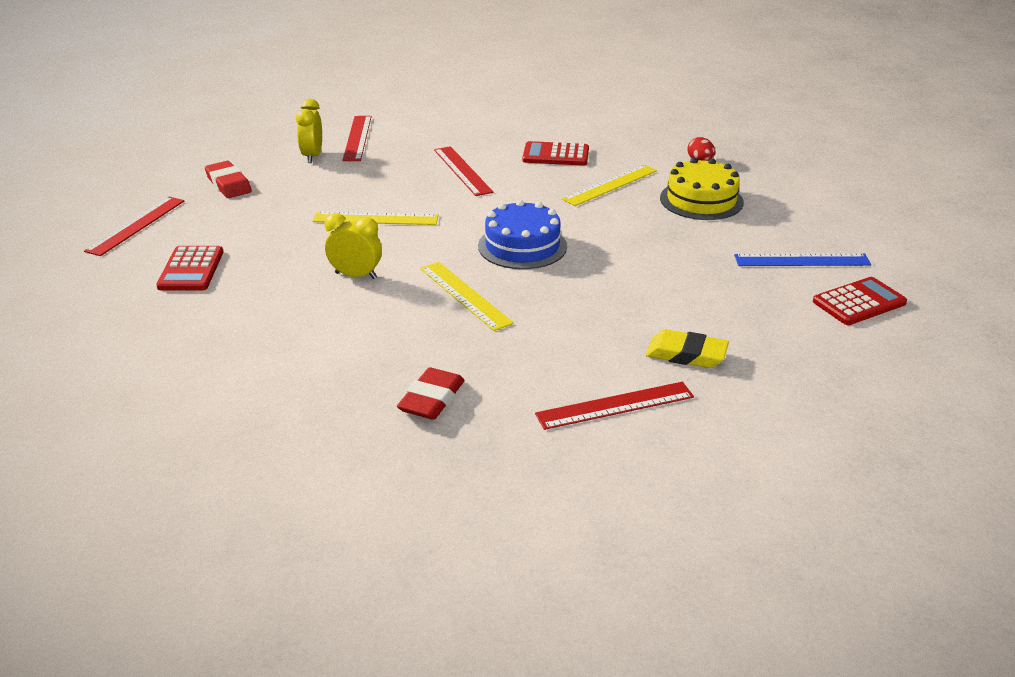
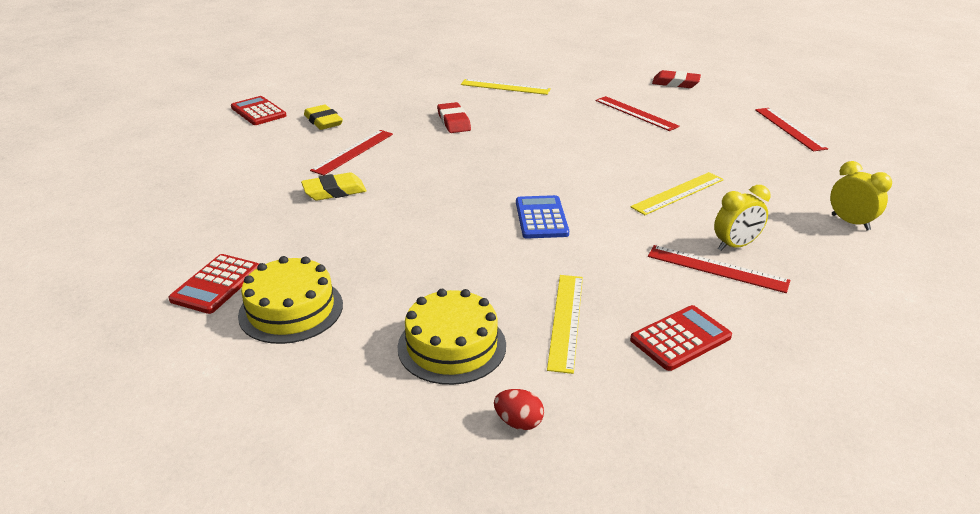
camera: 140 degrees right, 0 degrees up
red calculator [156,246,223,290] -> red calculator moved to [231,96,286,125]
red eraser [205,161,252,198] -> red eraser moved to [652,70,701,88]
yellow clock [325,213,382,279] -> yellow clock moved to [714,185,770,251]
red ruler [342,116,372,161] -> red ruler moved to [595,96,680,131]
yellow ruler [420,262,514,331] -> yellow ruler moved to [461,79,551,95]
blue cake [478,200,567,269] -> blue calculator [516,195,569,239]
blue ruler [734,253,871,266] -> yellow cake [238,256,343,344]
none -> yellow eraser [304,105,343,130]

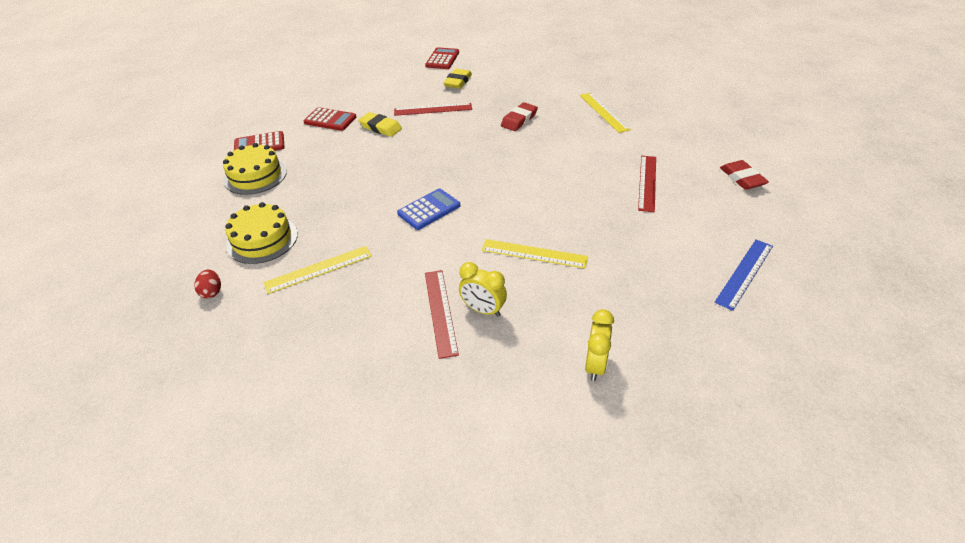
camera: 55 degrees right, 10 degrees up
red calculator [630,305,732,371] -> red calculator moved to [304,107,356,131]
red ruler [755,108,828,151] -> blue ruler [715,240,773,311]

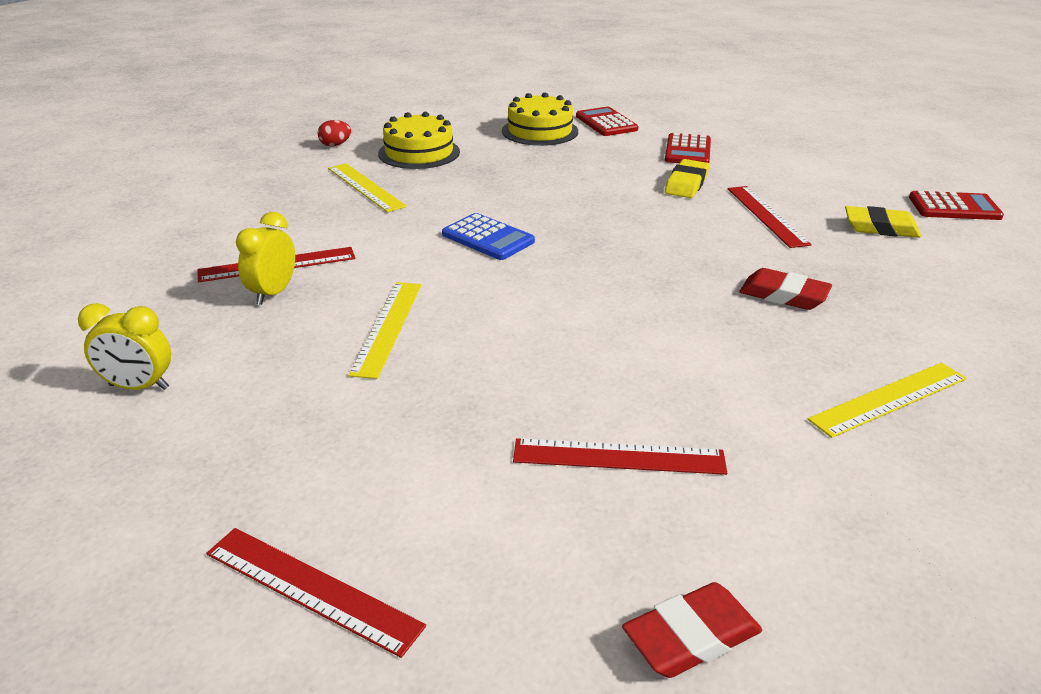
camera: 80 degrees right, 10 degrees down
blue ruler [715,240,773,311] -> red ruler [206,528,426,658]

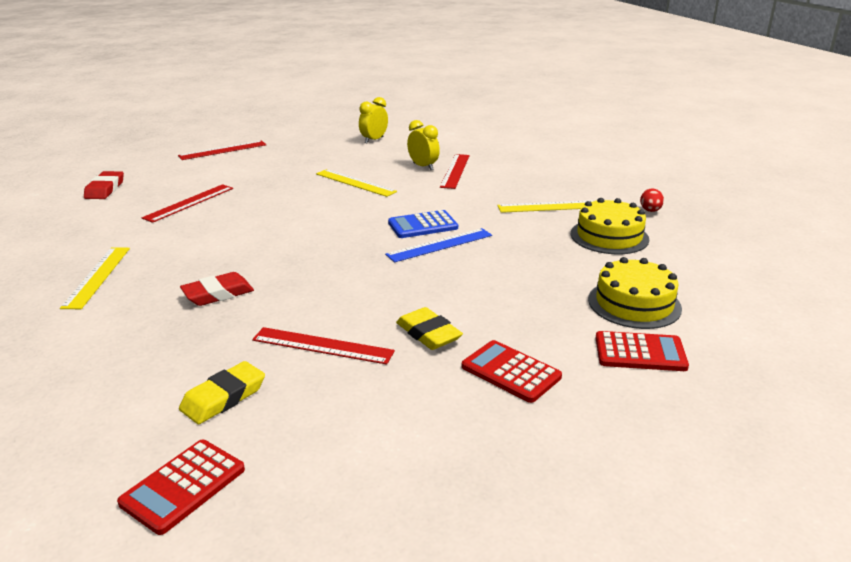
camera: 120 degrees right, 5 degrees down
none -> blue ruler [385,228,492,262]

